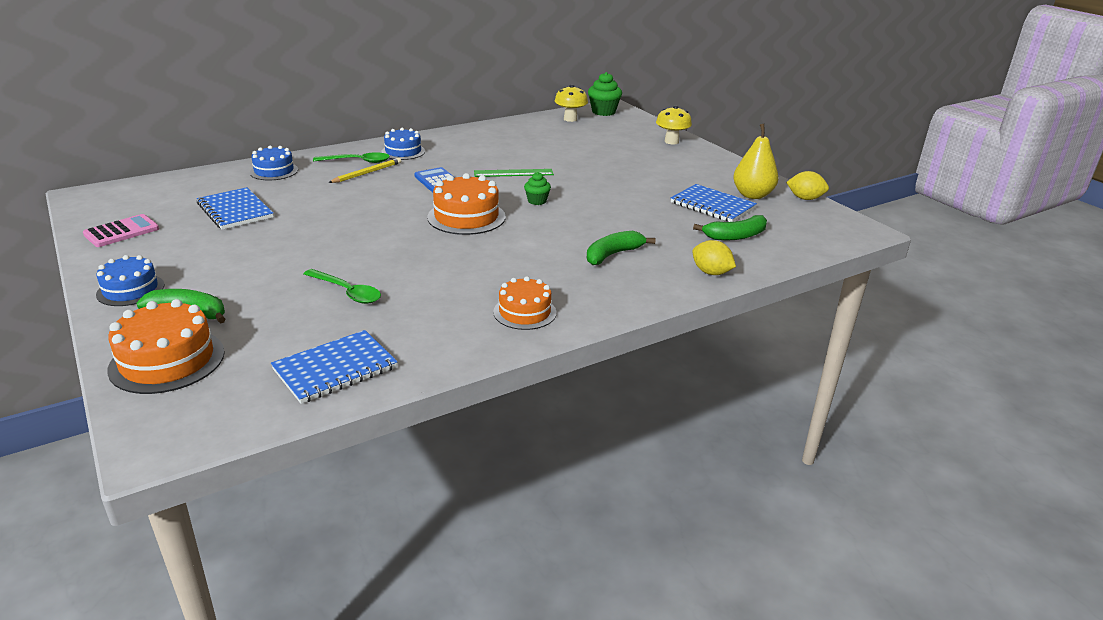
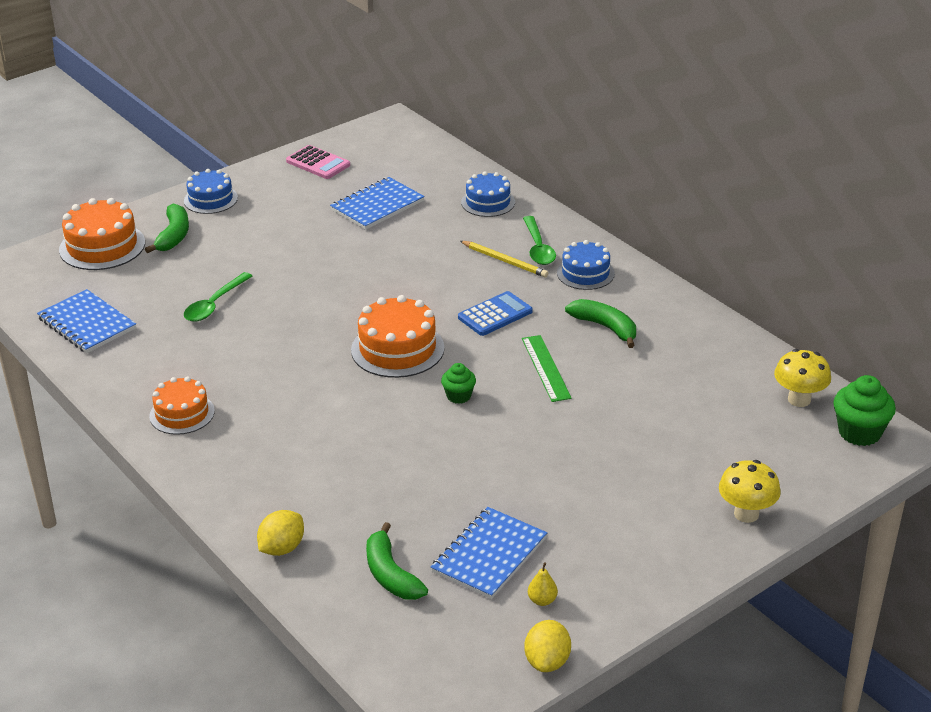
camera: 85 degrees right, 5 degrees up
green banana [587,231,655,265] -> green banana moved to [565,299,636,348]
yellow pear [733,124,779,199] -> yellow pear [528,562,558,606], size x0.44

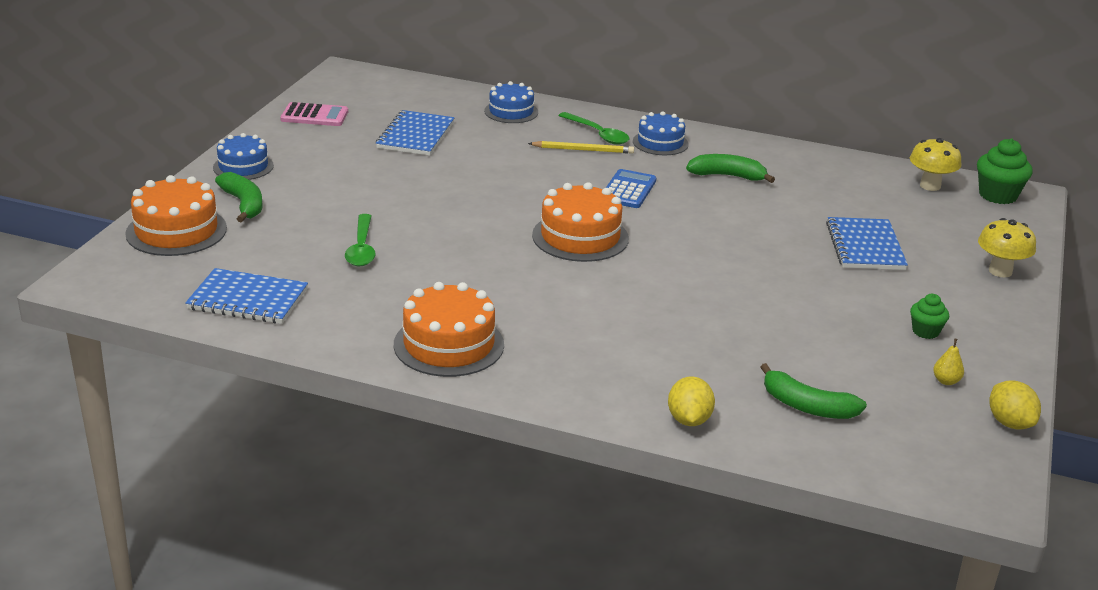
camera: 35 degrees left, 5 degrees down
orange cake [149,377,215,435] -> orange cake [394,282,504,377], size x1.52
blue notebook [431,507,547,599] -> blue notebook moved to [826,217,908,270]
green cupcake [441,363,476,404] -> green cupcake moved to [910,294,949,339]
green ruler [522,335,572,402] -> none

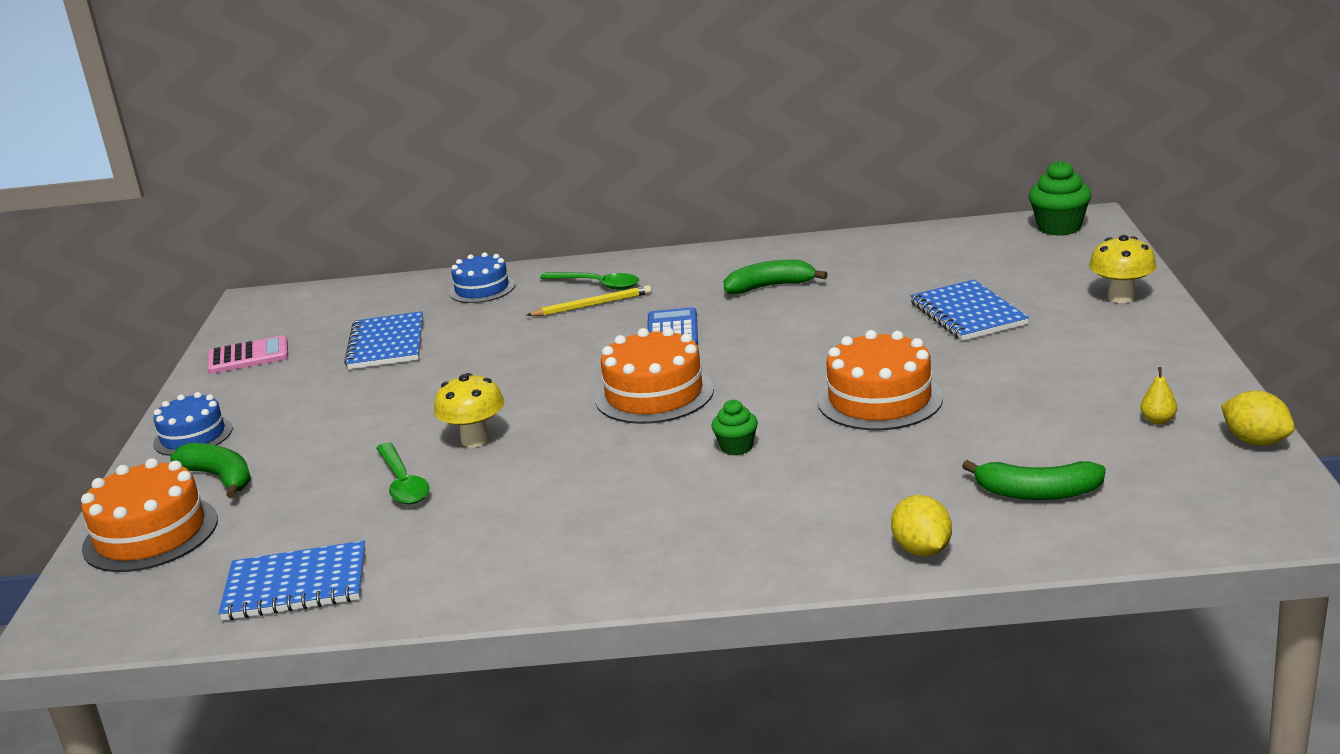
camera: 15 degrees left, 5 degrees down
orange cake [394,282,504,377] -> orange cake moved to [818,330,943,430]
blue cake [633,111,689,155] -> none
yellow mushroom [910,138,961,191] -> yellow mushroom moved to [434,373,504,447]
green cupcake [910,294,949,339] -> green cupcake moved to [711,400,758,455]

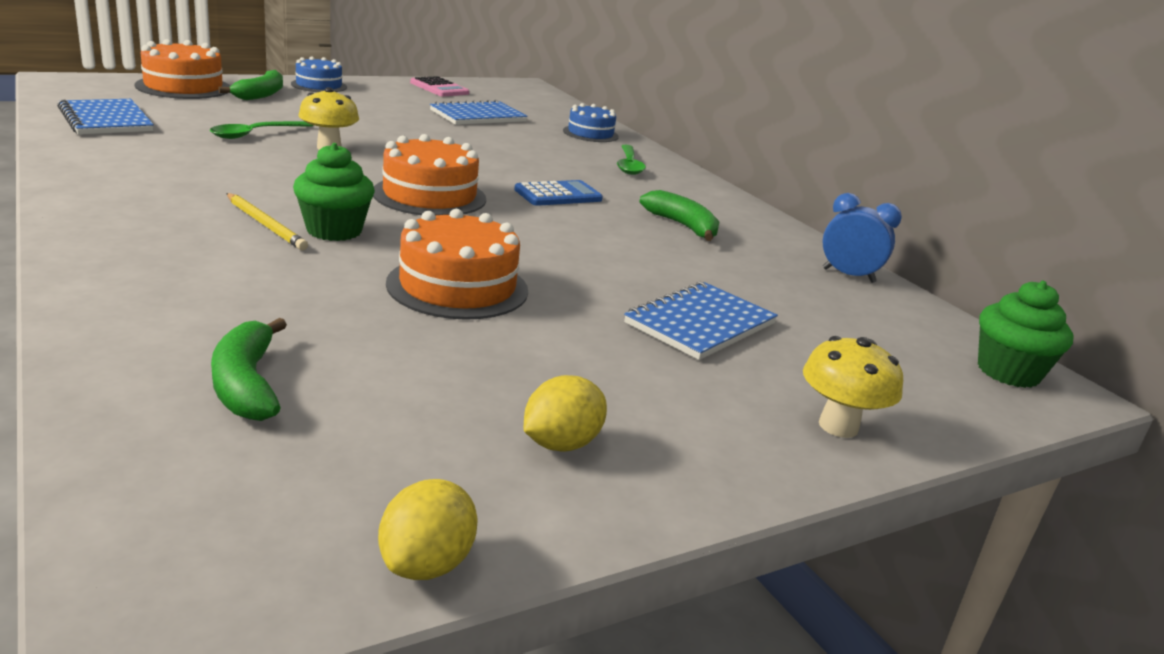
camera: 55 degrees right, 0 degrees up
yellow pencil [527,285,651,316] -> yellow pencil moved to [226,193,308,250]
green cupcake [711,400,758,455] -> green cupcake [293,143,375,241], size x1.67
yellow lemon [891,495,952,557] -> yellow lemon moved to [524,375,607,451]
yellow pear [1140,367,1177,424] -> none
none -> blue clock [823,193,902,283]

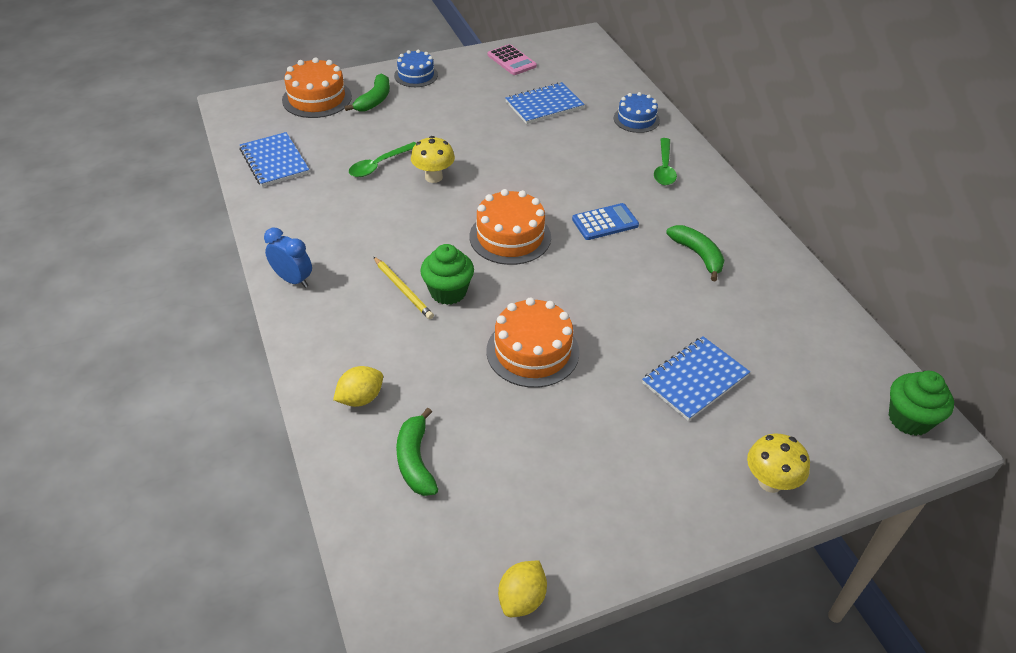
camera: 10 degrees right, 20 degrees up
yellow lemon [524,375,607,451] -> yellow lemon moved to [333,366,383,407]
blue clock [823,193,902,283] -> blue clock moved to [264,228,312,288]

